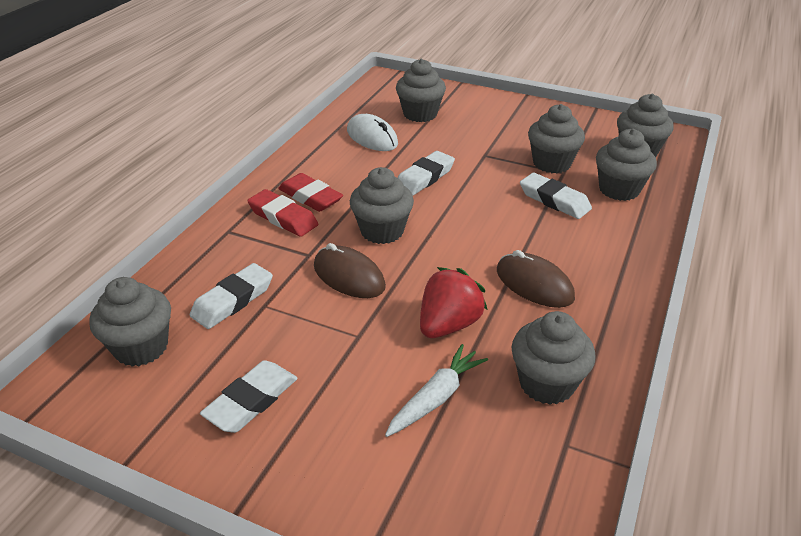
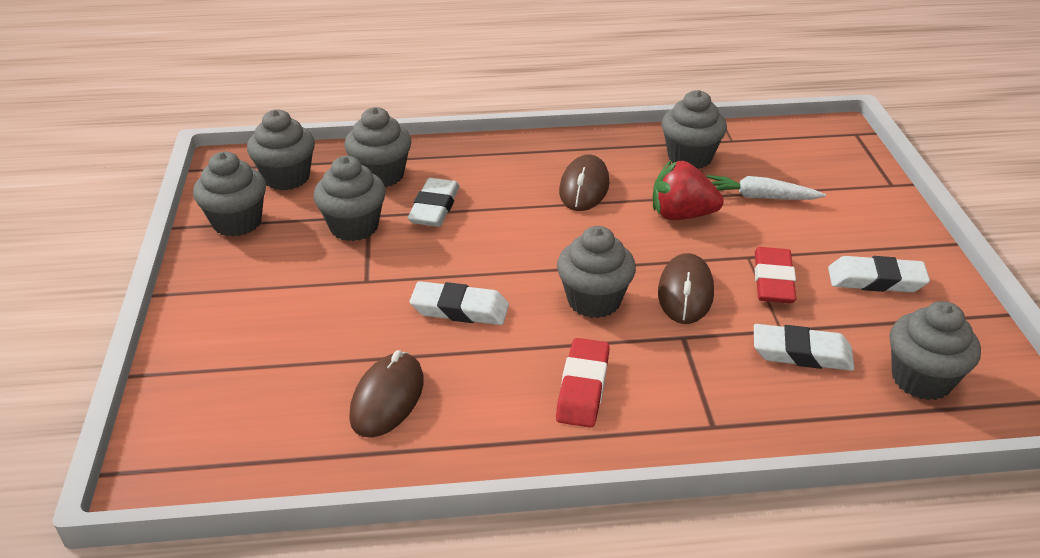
camera: 120 degrees left, 0 degrees up
red eraser [247,189,318,237] -> red eraser moved to [755,247,796,303]
white mouse [347,114,398,151] -> brown mouse [349,350,424,438]
grey cupcake [396,59,446,122] -> grey cupcake moved to [193,152,266,237]

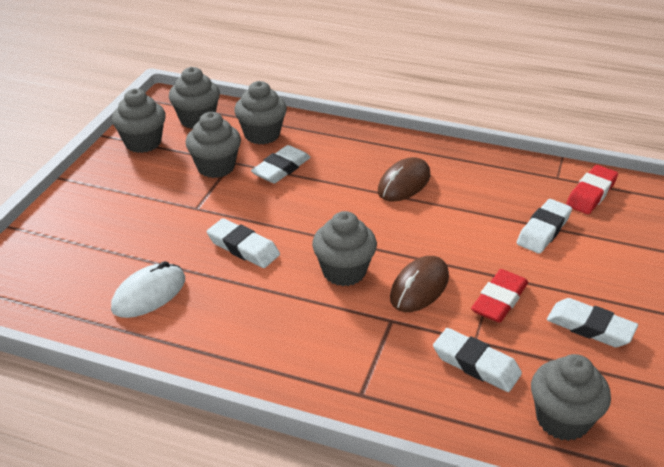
camera: 25 degrees right, 0 degrees up
brown mouse [349,350,424,438] -> white mouse [111,261,185,318]
red eraser [556,338,610,428] -> red eraser moved to [566,165,618,214]
red strawberry [653,160,724,220] -> none
grey cupcake [662,90,727,169] -> none
white carrot [707,175,826,200] -> white eraser [517,199,572,254]

